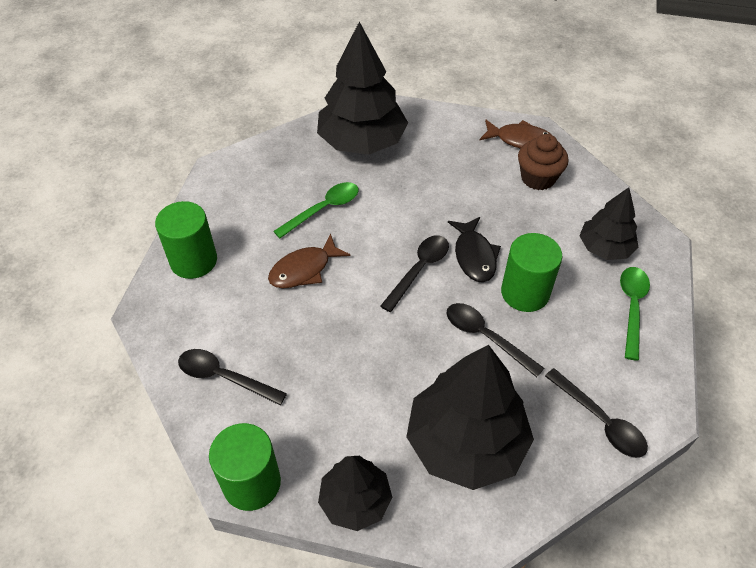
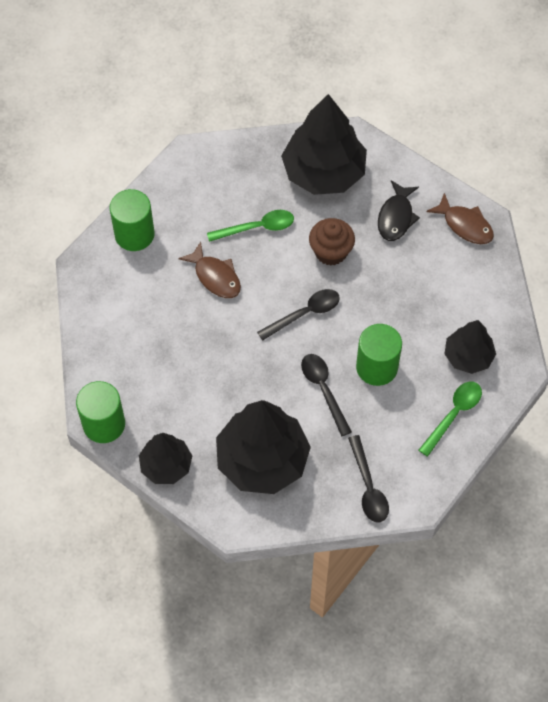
camera: 25 degrees right, 10 degrees up
black spoon [178,349,287,405] -> none
brown fish [268,234,351,288] -> brown fish turned 120 degrees counterclockwise [178,242,241,298]
black fish [448,217,501,282] -> black fish moved to [378,180,420,241]
brown cupcake [518,134,569,190] -> brown cupcake moved to [309,218,355,265]

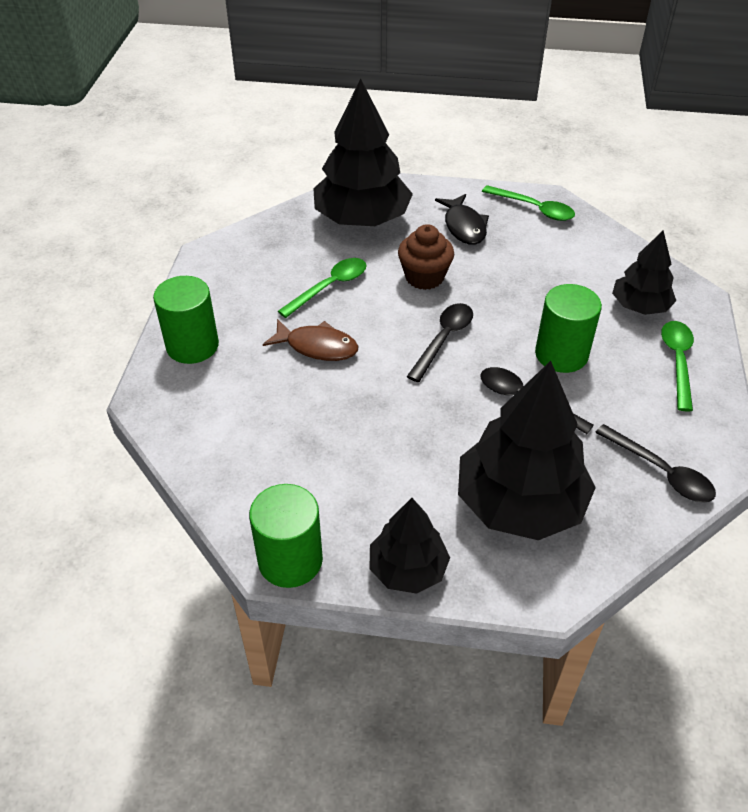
camera: 30 degrees left, 15 degrees down
brown fish [426,193,494,244] -> green spoon [482,185,575,221]

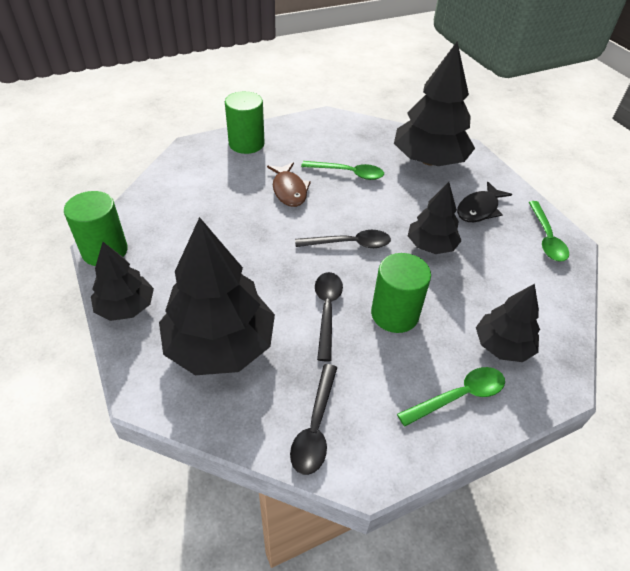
camera: 55 degrees right, 0 degrees up
brown cupcake [398,224,454,290] -> none
none -> black tree [408,182,461,254]

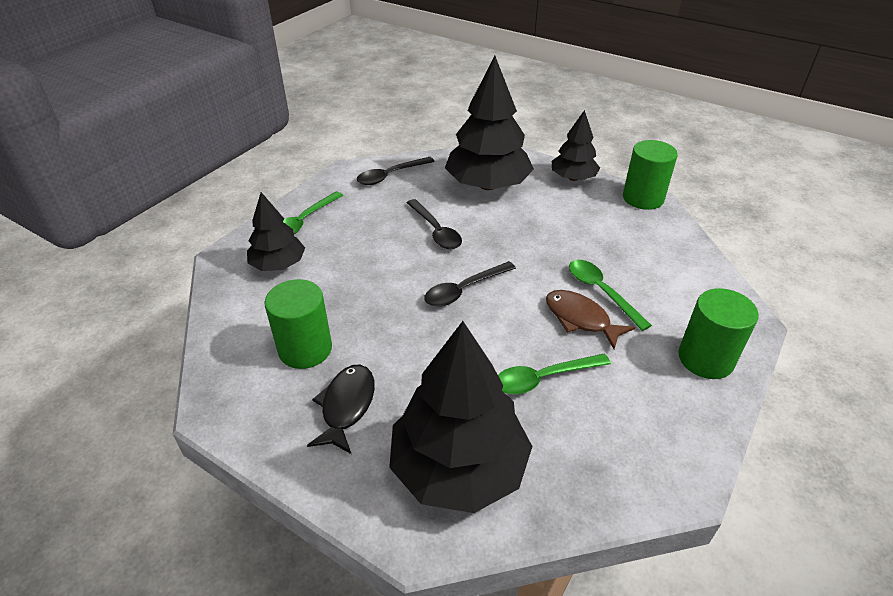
camera: 150 degrees right, 5 degrees down
black spoon [290,364,337,475] -> black spoon turned 105 degrees counterclockwise [357,157,435,185]
green cylinder [371,253,431,333] -> green cylinder moved to [265,279,332,369]
black tree [408,182,461,254] -> none
green spoon [529,201,569,261] -> green spoon moved to [569,260,652,331]

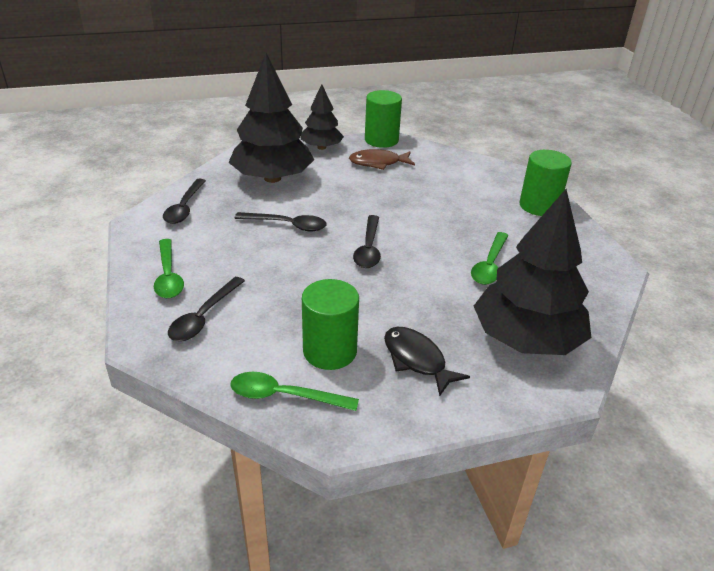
camera: 50 degrees left, 5 degrees down
black tree [247,192,305,271] -> black spoon [168,277,245,341]
brown fish [546,290,635,349] -> brown fish moved to [349,149,415,170]
green spoon [569,260,652,331] -> green spoon moved to [230,372,359,411]

